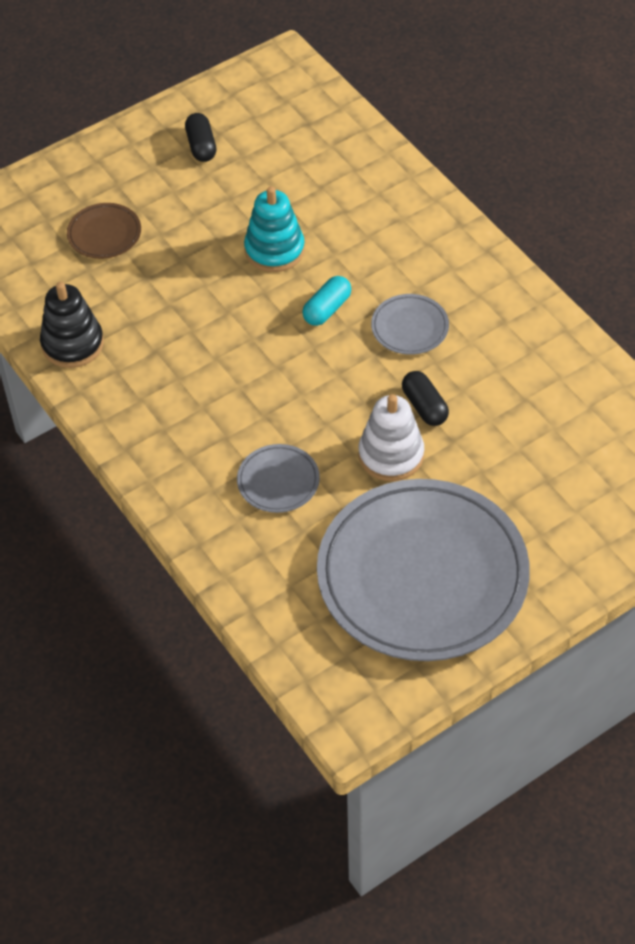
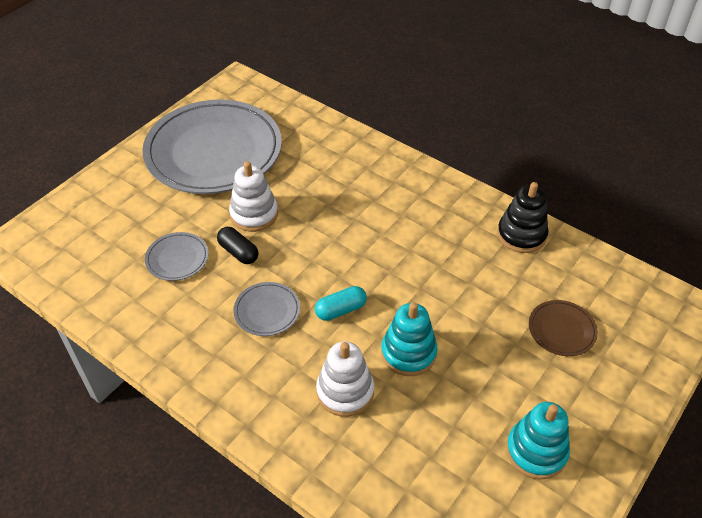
camera: 160 degrees right, 5 degrees down
black capsule [185,113,216,162] -> turquoise stacking toy [506,402,570,479]
grey plate [237,444,320,513] -> grey plate moved to [145,232,209,281]
turquoise capsule [302,276,351,326] -> turquoise capsule turned 45 degrees clockwise [315,286,367,321]
none -> white stacking toy [316,341,374,417]

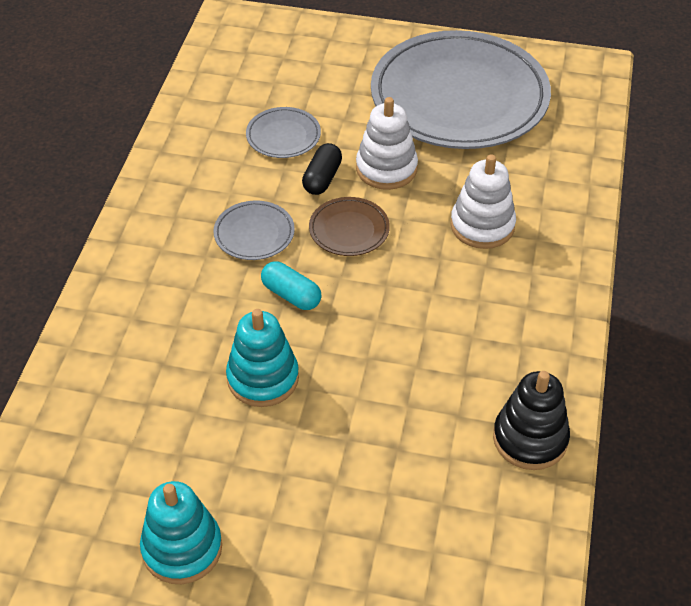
camera: 65 degrees right, 0 degrees up
white stacking toy [316,341,374,417] -> white stacking toy moved to [450,154,516,249]
brown plate [529,300,598,356] -> brown plate moved to [309,197,390,256]

